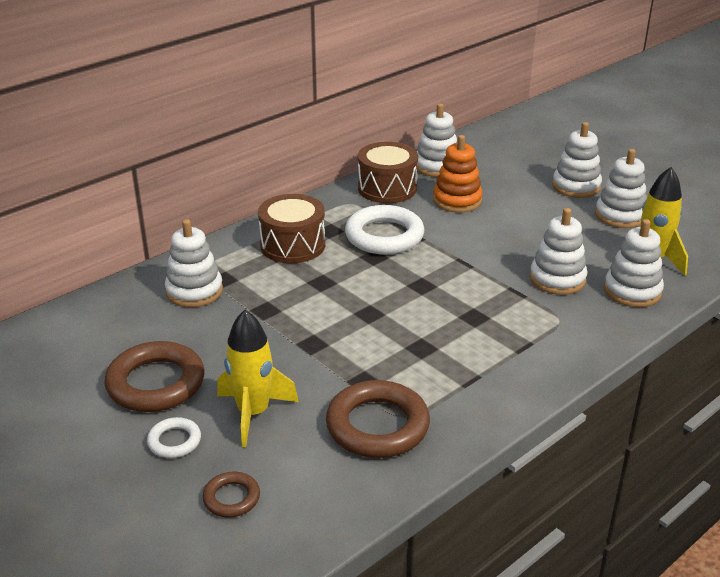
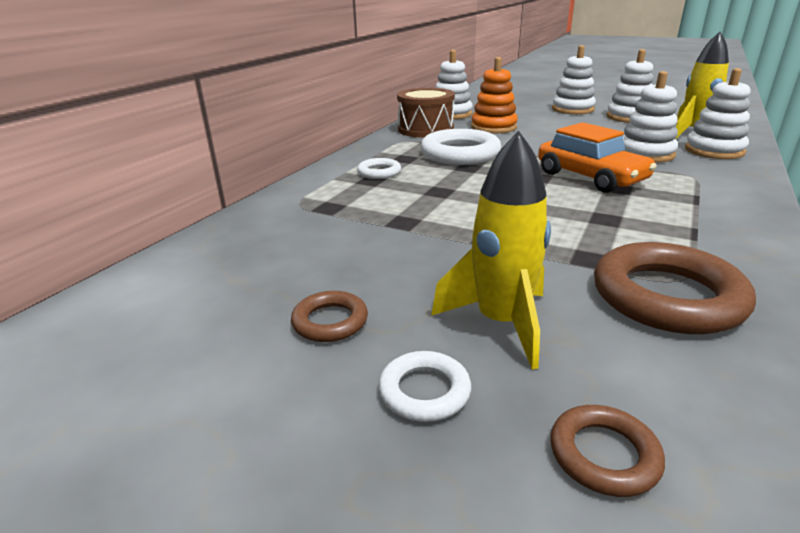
camera: 20 degrees left, 5 degrees down
brown ring [104,341,204,412] -> brown ring [291,291,368,342], size x0.51
white stacking toy [165,219,223,307] -> none
brown drum [258,194,325,263] -> white ring [357,158,401,179]
none -> orange car [538,122,657,193]

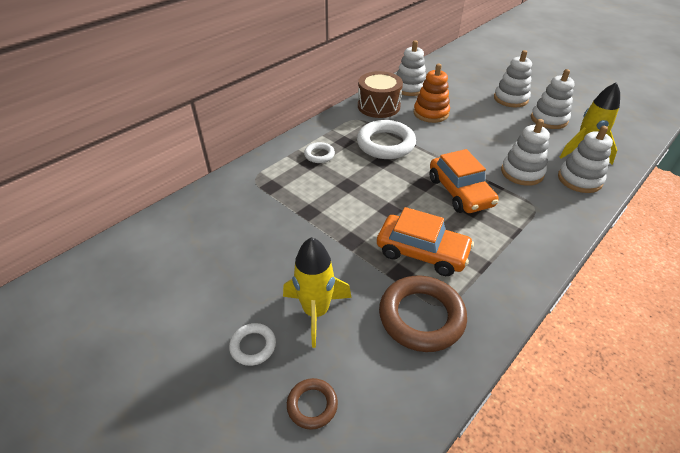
camera: 15 degrees right, 15 degrees up
brown ring [291,291,368,342] -> none
none -> orange car [377,207,474,276]

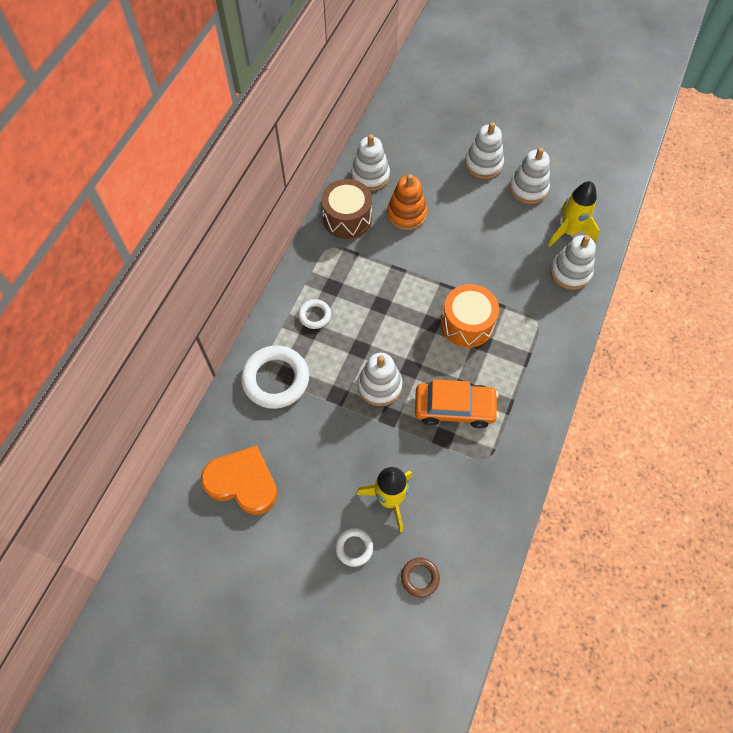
camera: 20 degrees left, 20 degrees up
white ring [357,120,416,159] -> white ring moved to [241,345,309,409]
brown ring [379,275,467,352] -> none
orange car [430,149,499,213] -> orange drum [441,284,499,348]
white stacking toy [501,119,550,186] -> white stacking toy moved to [358,353,403,406]
none -> orange heart [201,445,278,515]

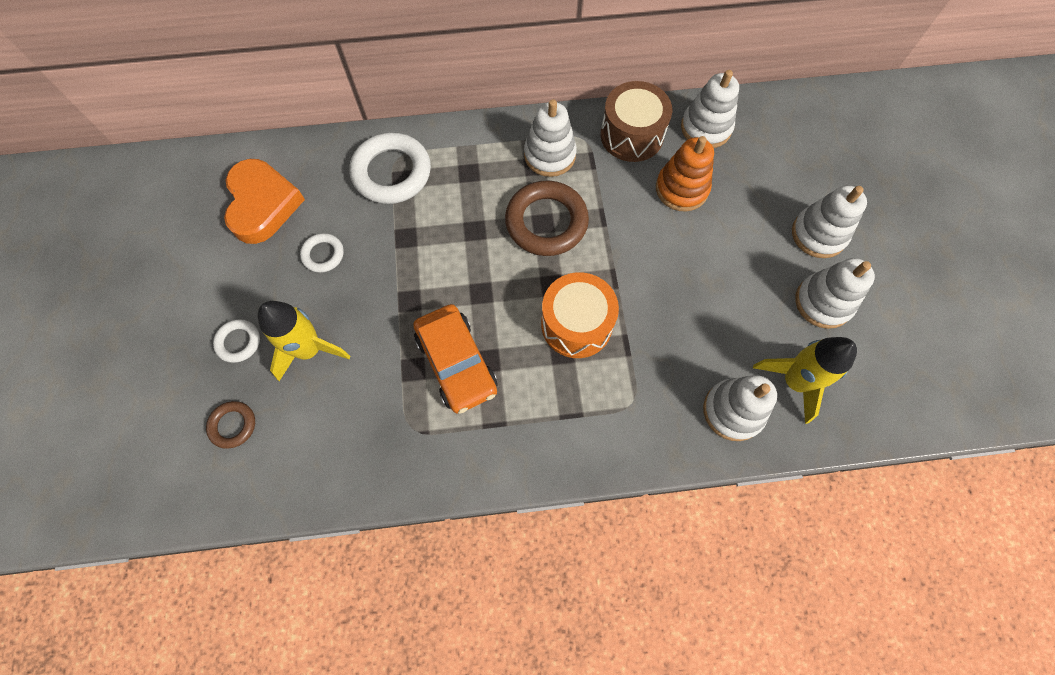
camera: 60 degrees right, 5 degrees up
white ring [298,299,331,329] -> white ring moved to [300,233,344,273]
white stacking toy [358,353,403,406] -> white stacking toy moved to [524,99,577,177]
none -> brown ring [505,181,589,256]

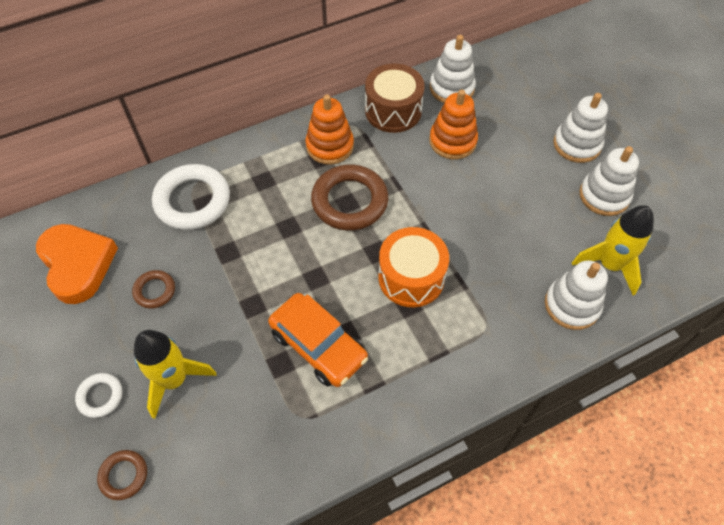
camera: 20 degrees left, 10 degrees down
white ring [300,233,344,273] -> brown ring [132,270,175,309]
white stacking toy [524,99,577,177] -> orange stacking toy [306,94,354,165]

